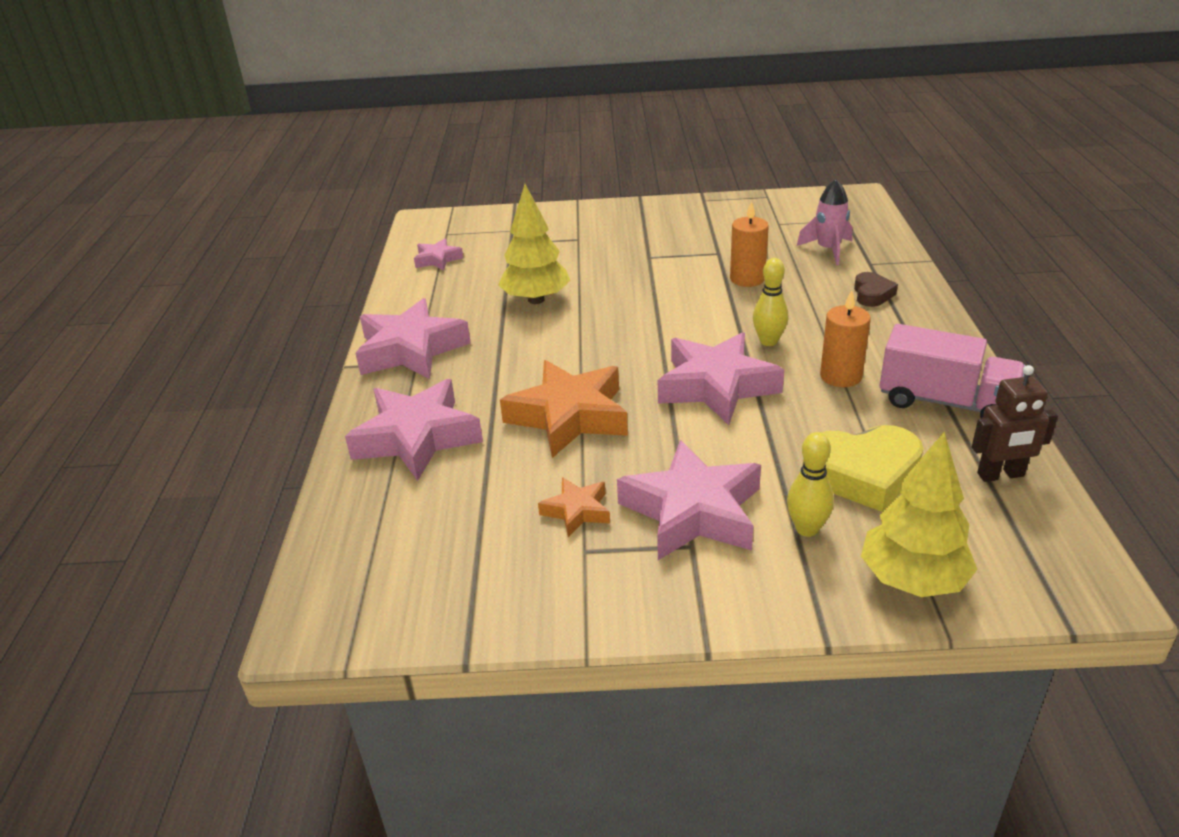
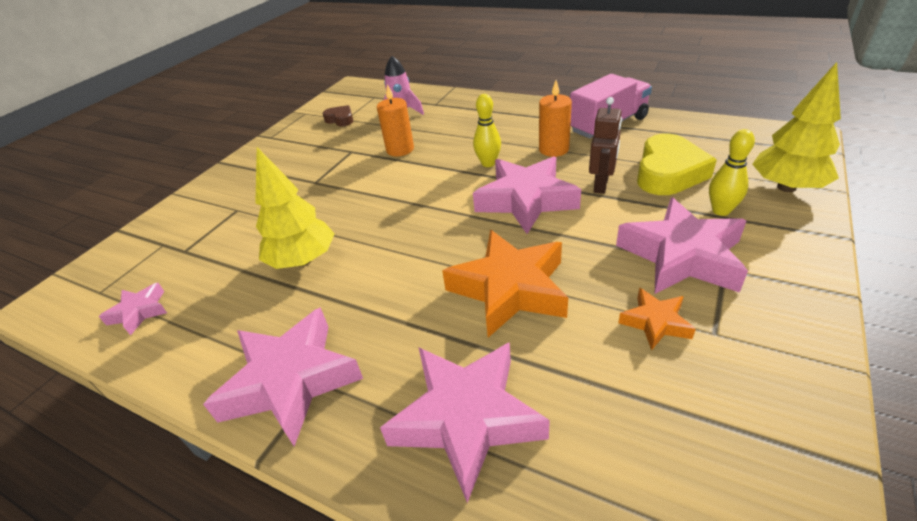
camera: 60 degrees left, 5 degrees up
brown heart [854,272,898,307] -> brown heart moved to [322,105,353,127]
brown robot [972,365,1058,482] -> brown robot moved to [589,97,622,194]

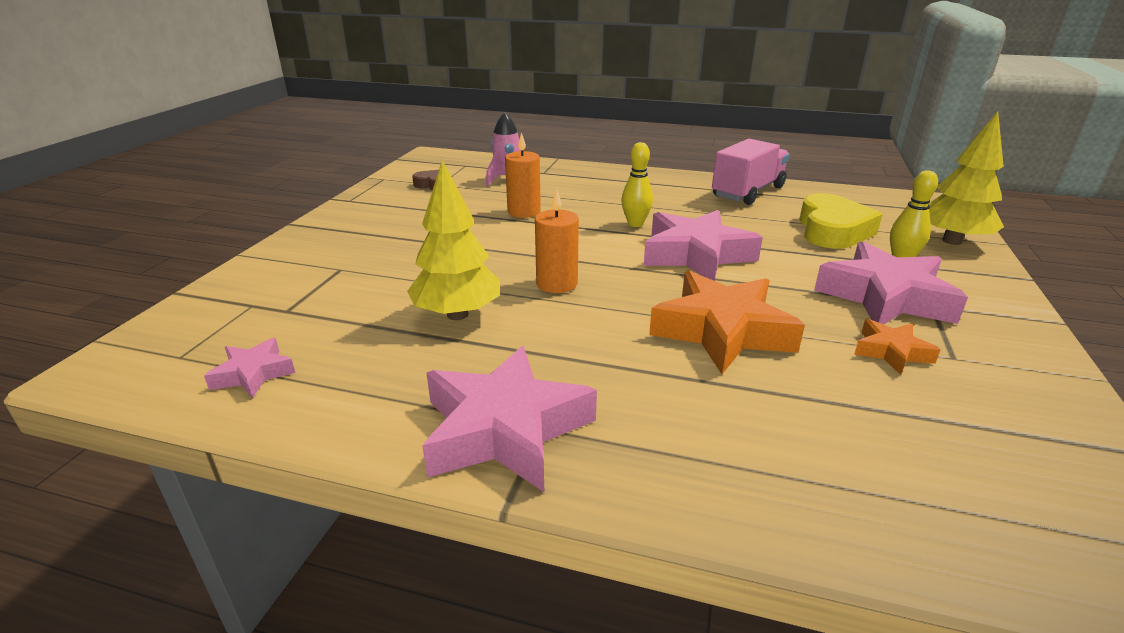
camera: 15 degrees left, 10 degrees down
pink star [380,342,550,503] -> none
orange candle [539,80,572,157] -> orange candle moved to [535,188,579,293]
brown robot [589,97,622,194] -> none

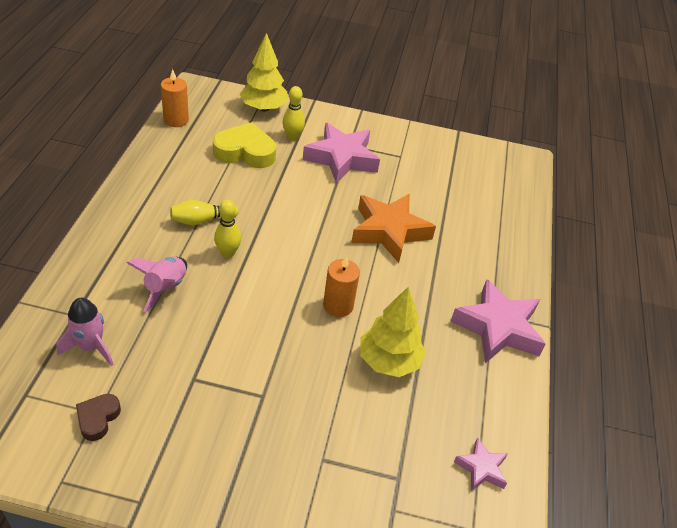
camera: 100 degrees left, 15 degrees up
orange candle [505,132,541,218] -> orange candle moved to [161,69,189,127]
pink star [644,210,763,281] -> none
pink truck [712,139,790,205] -> none
orange star [854,319,941,375] -> none
none -> pink rocket [126,256,187,313]
none -> yellow bowling pin [170,200,238,225]

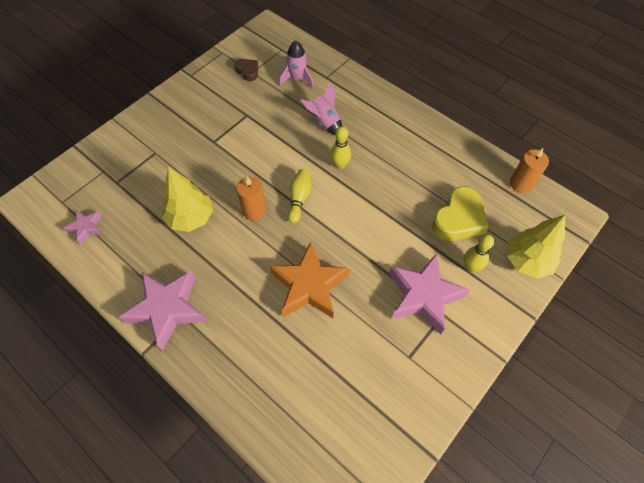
camera: 125 degrees right, 15 degrees up
yellow bowling pin [170,200,238,225] -> yellow bowling pin moved to [288,169,311,223]

